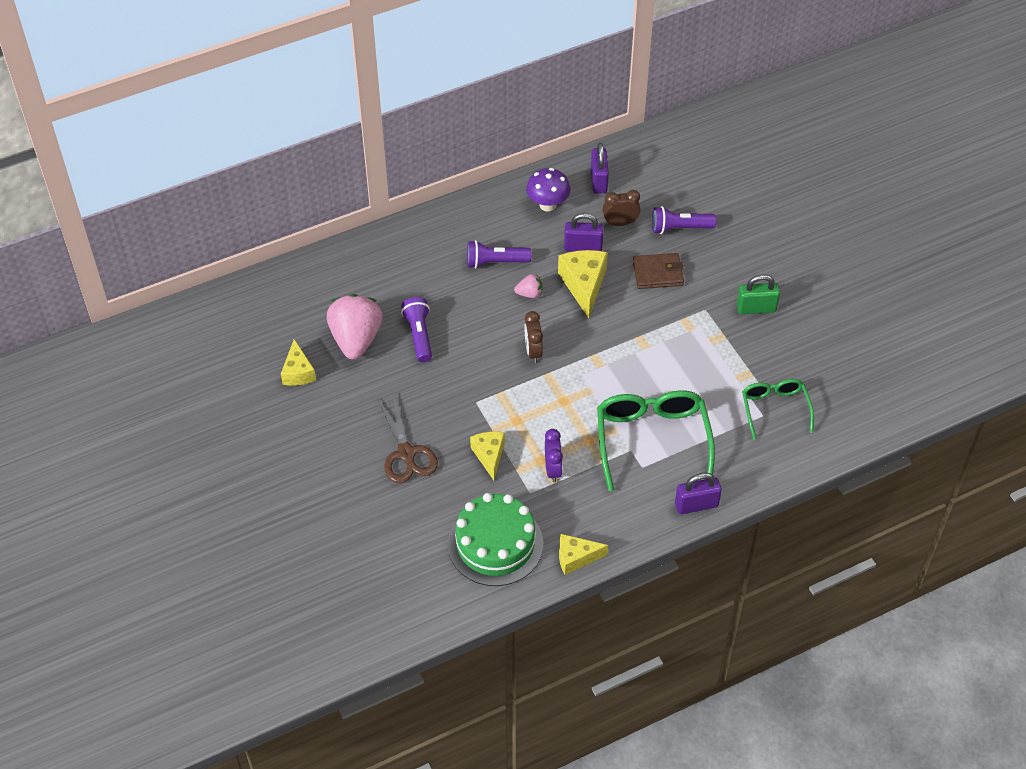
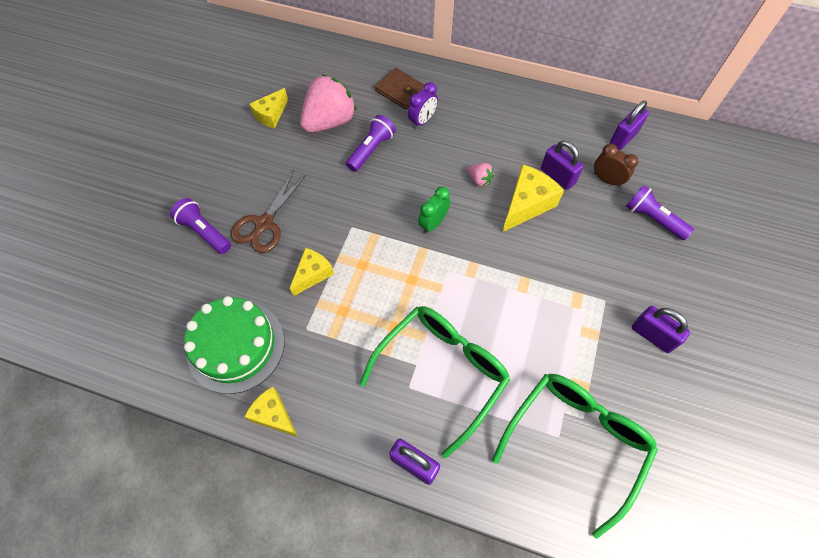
camera: 45 degrees right, 10 degrees up
purple flashlight [467,240,532,269] -> purple flashlight moved to [170,198,231,254]
brown clock [524,311,543,363] -> green clock [418,187,450,234]
purple mushroom [526,168,570,212] -> none
purple clock [545,429,563,483] -> purple clock moved to [408,82,438,129]
brown wallet [633,253,684,289] -> brown wallet moved to [375,68,424,110]
green padlock [737,274,780,314] -> purple padlock [632,306,690,353]
green glasses [742,379,814,440] -> green glasses [492,374,658,539], size x1.67

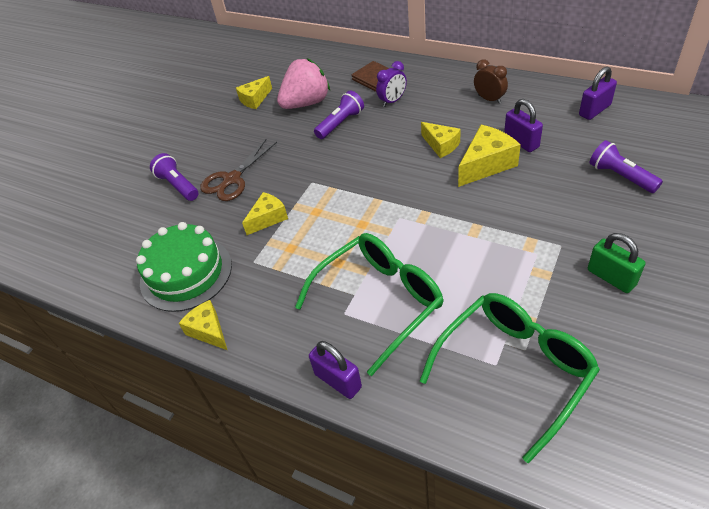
camera: 15 degrees right, 15 degrees down
green clock [418,187,450,234] -> none
pink strawberry [467,163,494,187] -> yellow cheese [421,122,461,158]
brown clock [594,144,638,187] -> brown clock moved to [474,59,508,104]
purple padlock [632,306,690,353] -> green padlock [588,233,645,293]

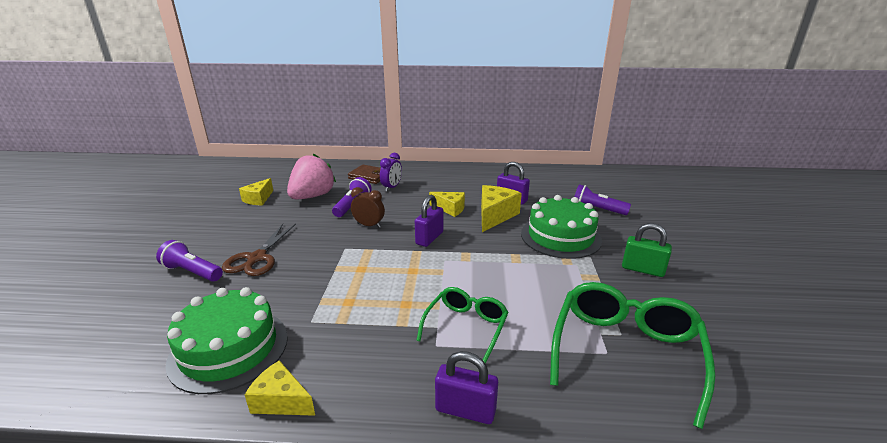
camera: 30 degrees left, 20 degrees down
yellow cheese [242,192,288,235] -> none
green glasses [295,233,443,376] -> green glasses [416,287,509,364], size x0.60
brown clock [474,59,508,104] -> brown clock moved to [351,187,385,228]
purple padlock [579,67,617,120] -> purple padlock moved to [415,195,443,247]
none -> green cake [521,195,602,259]

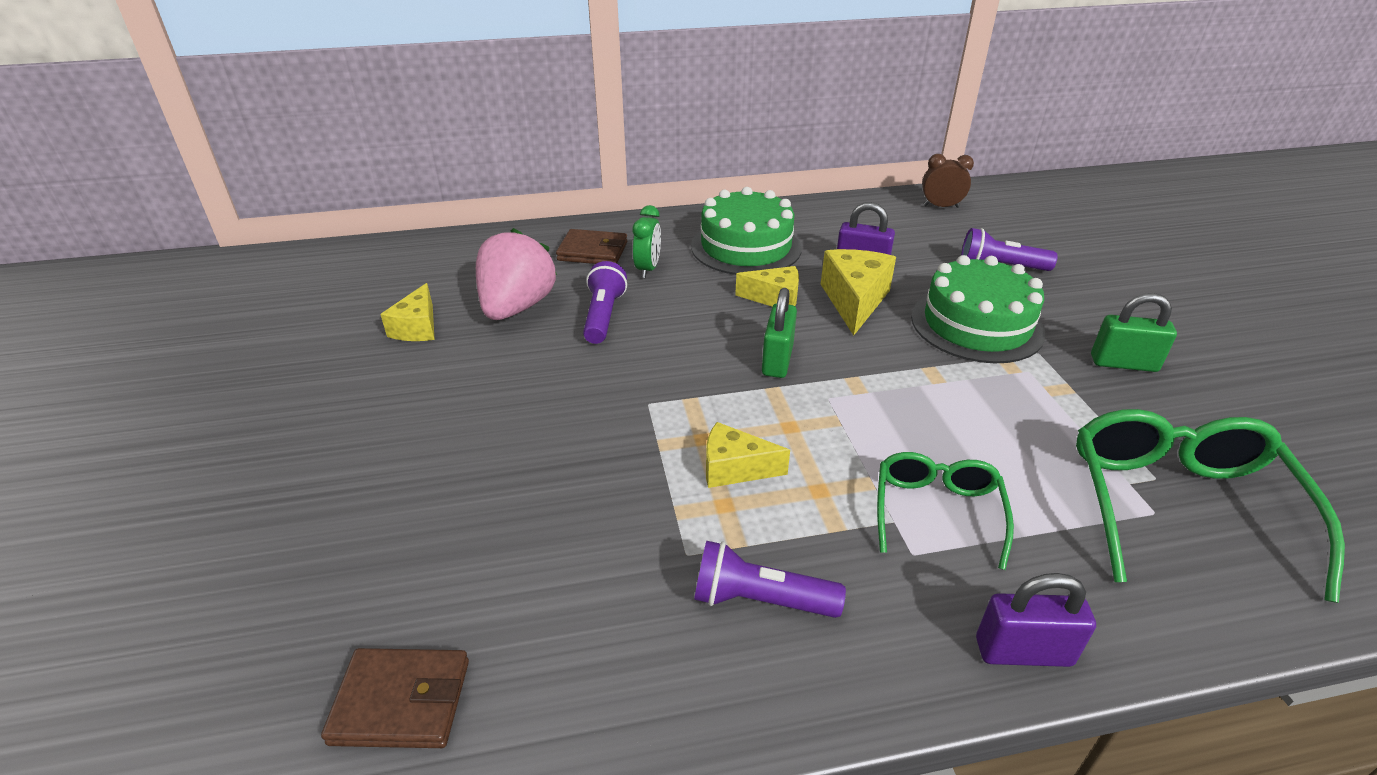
camera: 15 degrees left, 10 degrees up
purple flashlight [156,240,223,282] -> purple flashlight moved to [694,541,846,618]
green cake [166,287,288,394] -> green cake moved to [691,187,802,275]
brown scissors [222,224,296,276] -> none
yellow cheese [245,360,315,416] -> yellow cheese moved to [706,422,790,488]
brown clock [351,187,385,228] -> brown clock moved to [922,154,974,208]
purple clock [380,153,402,191] -> green clock [633,205,661,278]
purple padlock [415,195,443,247] -> green padlock [762,288,797,378]
none -> brown wallet [321,648,469,748]

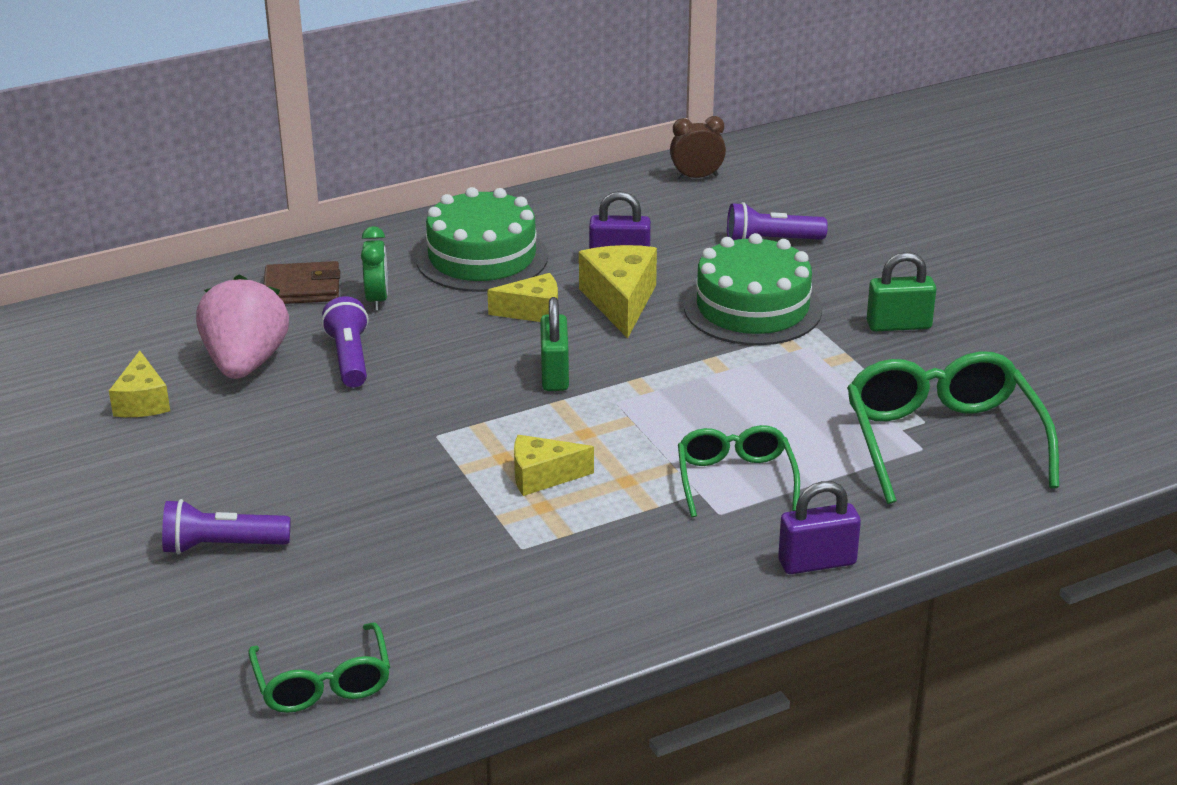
camera: 15 degrees left, 5 degrees down
brown wallet [321,648,469,748] -> green glasses [249,623,390,713]
purple flashlight [694,541,846,618] -> purple flashlight moved to [162,499,290,555]

